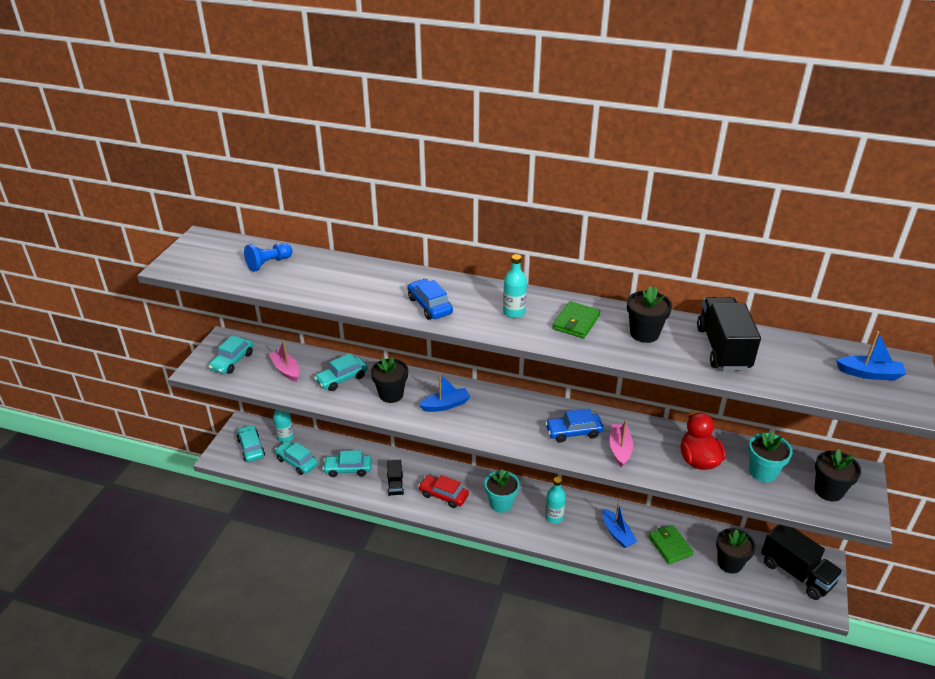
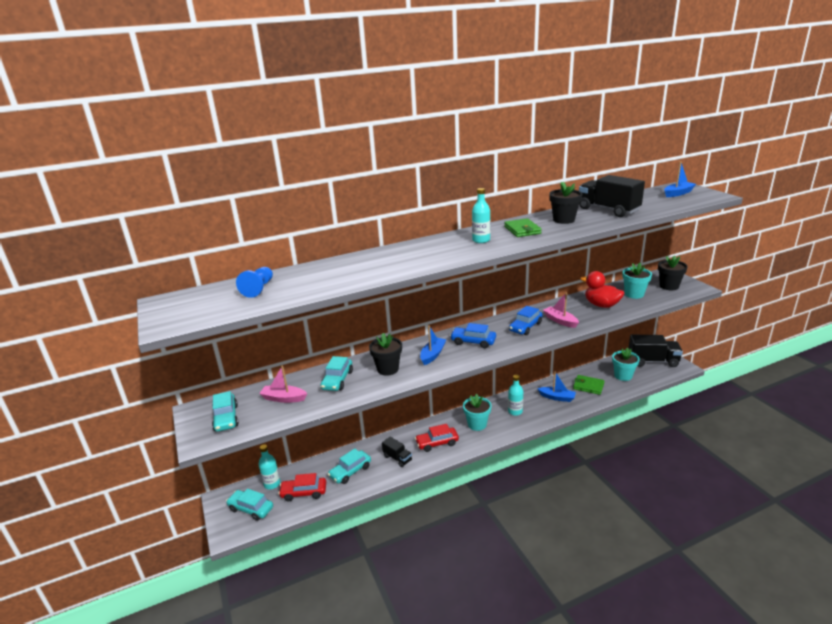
camera: 40 degrees left, 10 degrees down
turquoise car [275,441,318,475] -> red car [278,473,326,501]
blue car [408,279,453,320] -> blue car moved to [450,323,496,348]
black flower pot [716,528,756,574] -> turquoise flower pot [612,348,640,381]

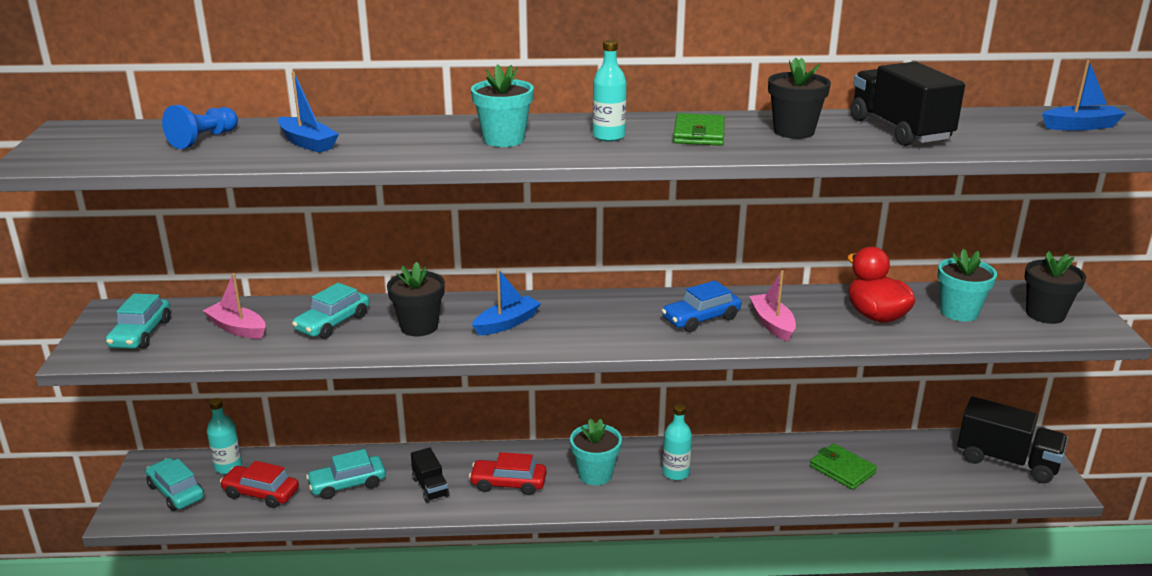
camera: 20 degrees right, 0 degrees up
blue car [450,323,496,348] -> none
blue boat [537,371,576,402] -> blue boat moved to [277,71,339,153]
turquoise flower pot [612,348,640,381] -> turquoise flower pot moved to [471,64,534,147]

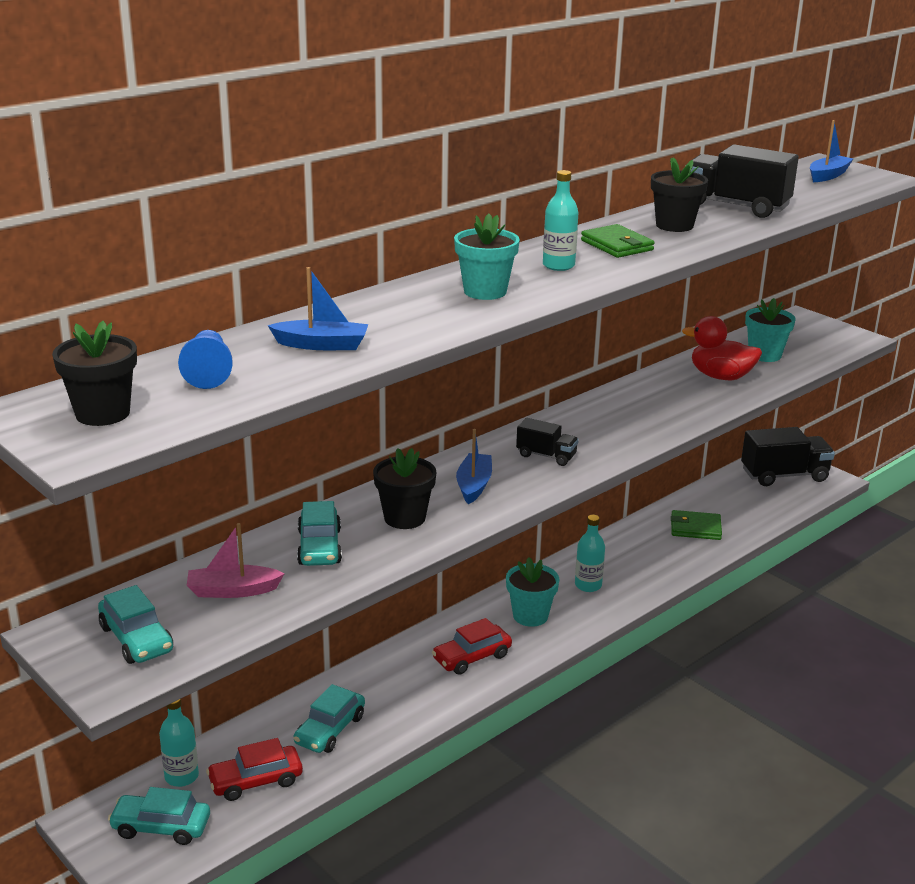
camera: 40 degrees left, 0 degrees up
black truck [411,448,449,503] -> black truck moved to [516,418,579,466]
blue car [662,280,741,332] -> none
pink boat [749,270,796,342] -> none
black flower pot [1024,251,1086,324] -> black flower pot moved to [52,321,137,426]

